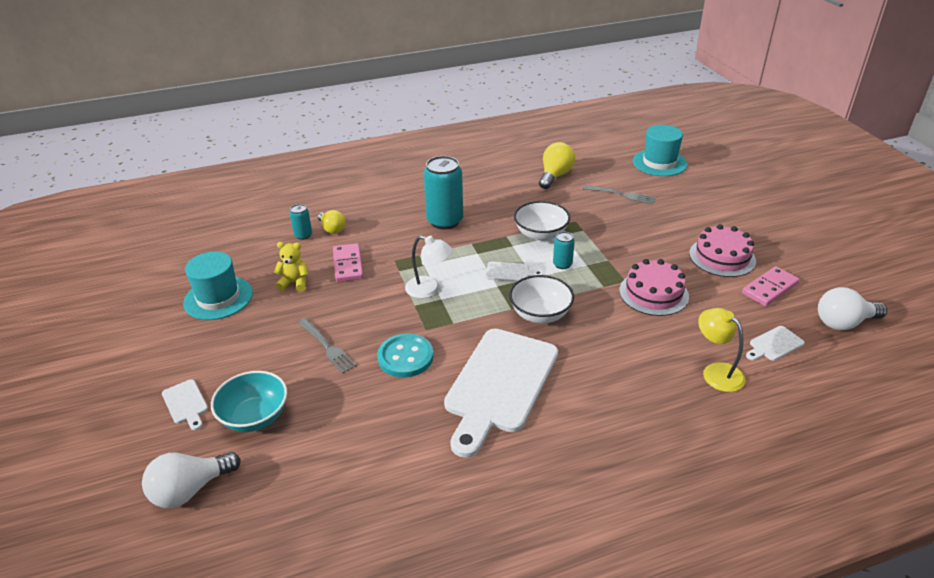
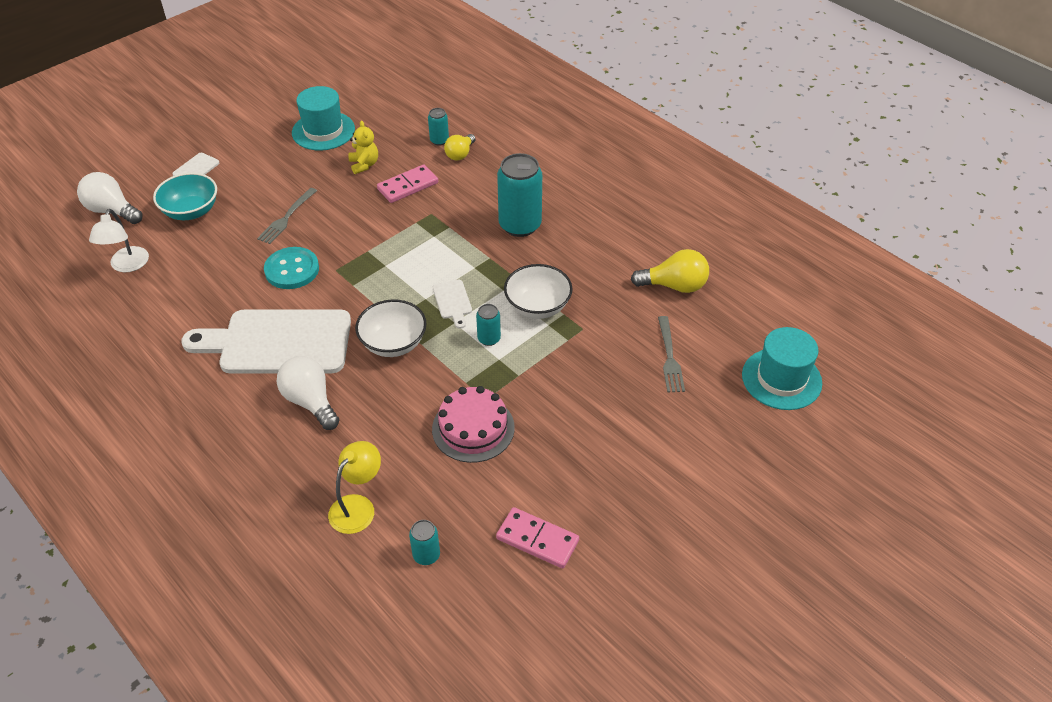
camera: 65 degrees right, 10 degrees up
white lamp [405,235,453,298] -> white lamp moved to [89,209,149,272]
pink cake [689,224,756,277] -> none
white cutting board [746,326,805,361] -> turquoise can [409,520,440,565]
white light bulb [818,287,887,330] -> white light bulb moved to [277,356,339,430]

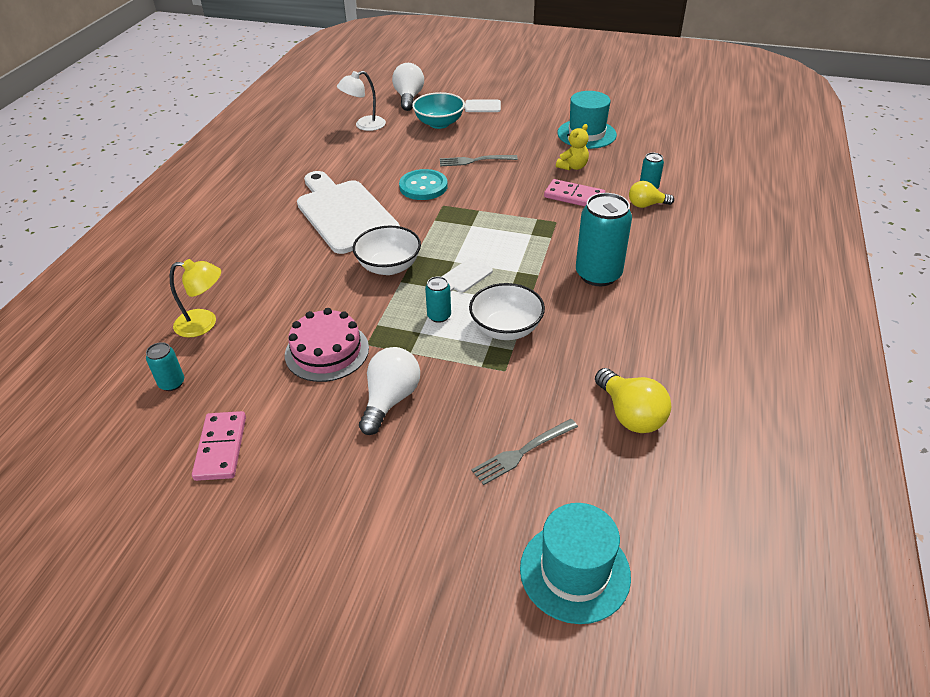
camera: 60 degrees right, 5 degrees down
white light bulb [277,356,339,430] -> white light bulb moved to [359,347,420,435]

